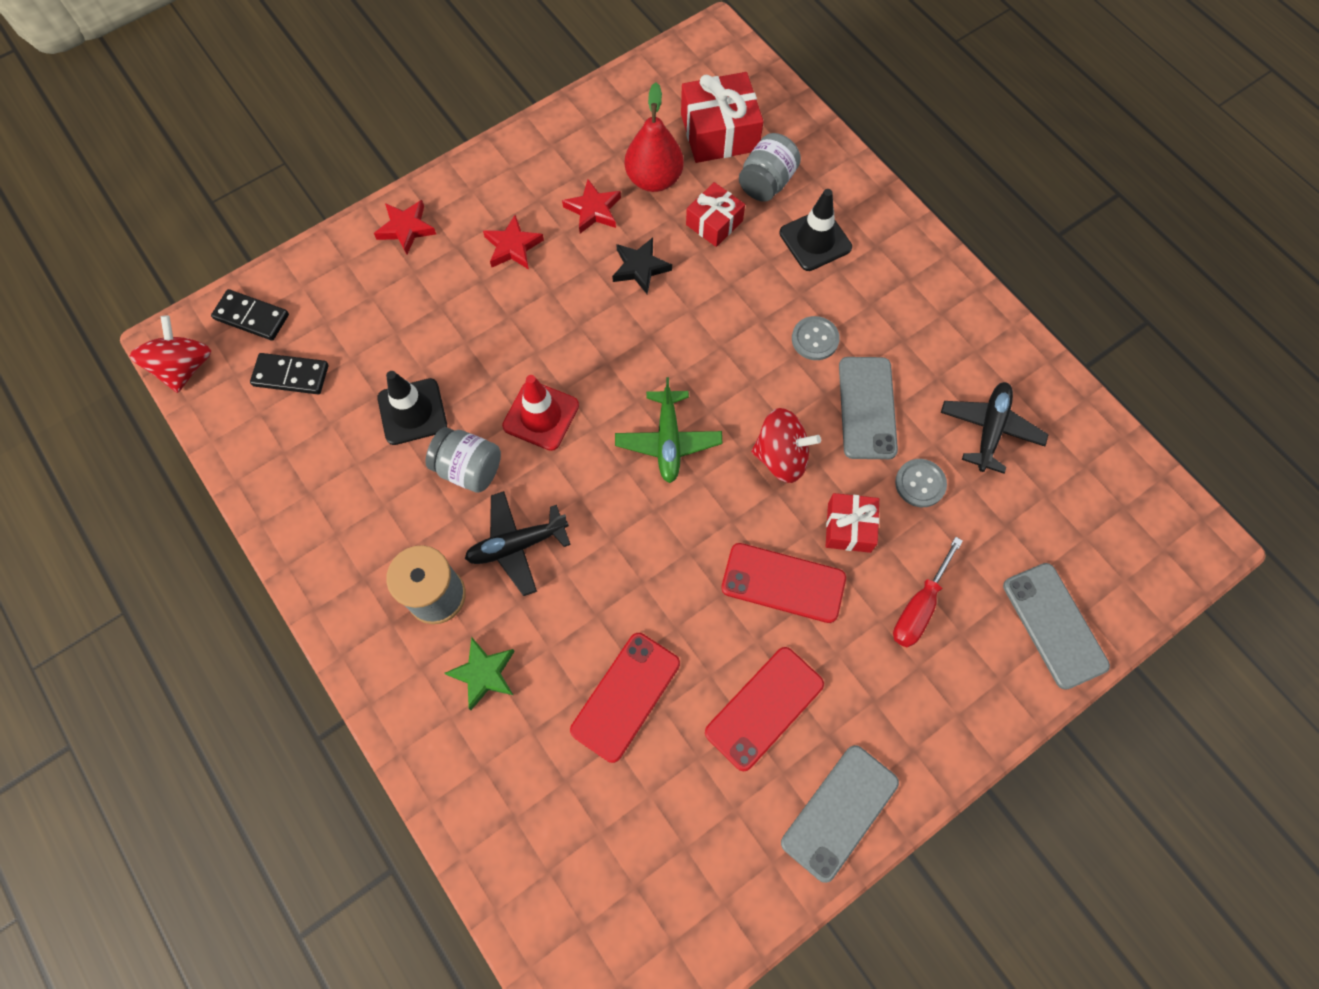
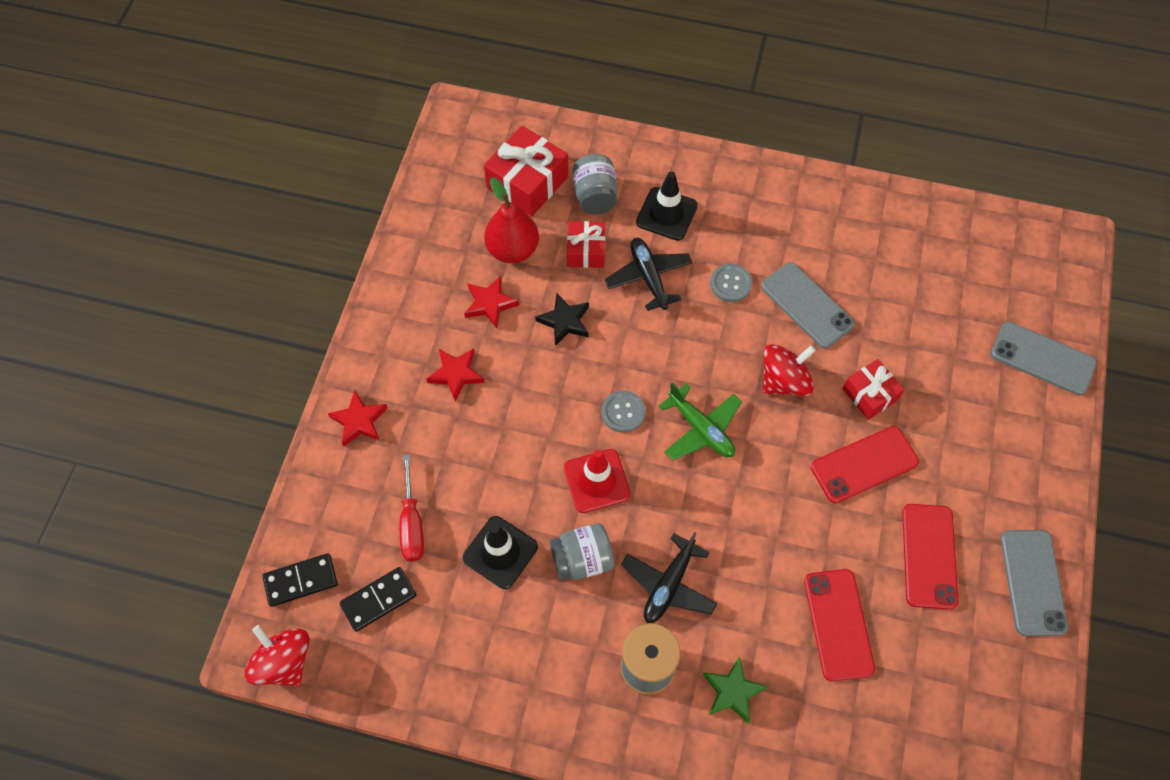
camera: 40 degrees left, 5 degrees down
red screwdriver [893,537,963,647] -> red screwdriver moved to [400,455,424,561]
grey button [895,459,947,507] -> grey button moved to [601,391,645,433]
black plane [941,382,1049,474] -> black plane moved to [605,238,693,311]

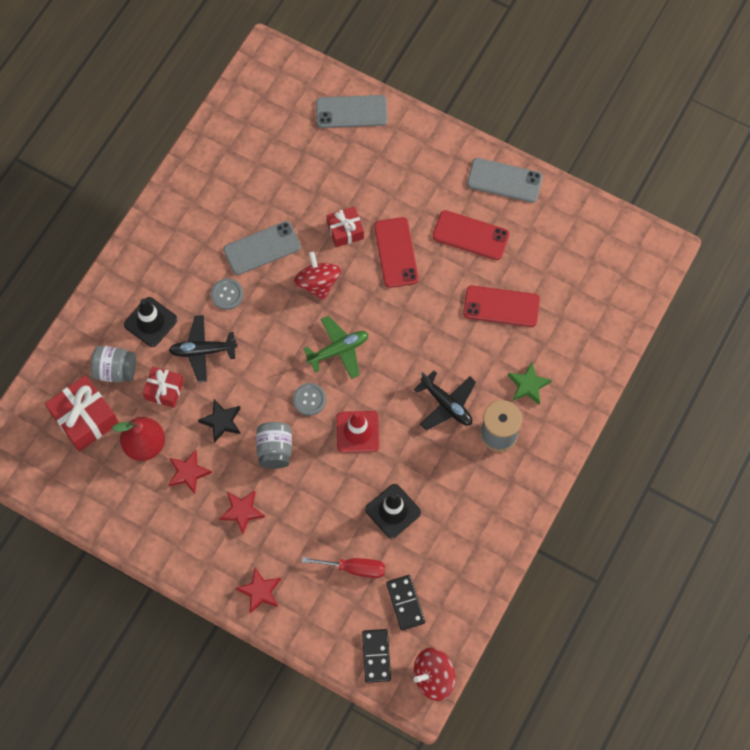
camera: 75 degrees left, 5 degrees up
grey jar [550,523,614,581] -> grey jar moved to [256,422,292,469]
grey phone [991,322,1097,395] -> grey phone turned 45 degrees clockwise [316,95,388,128]

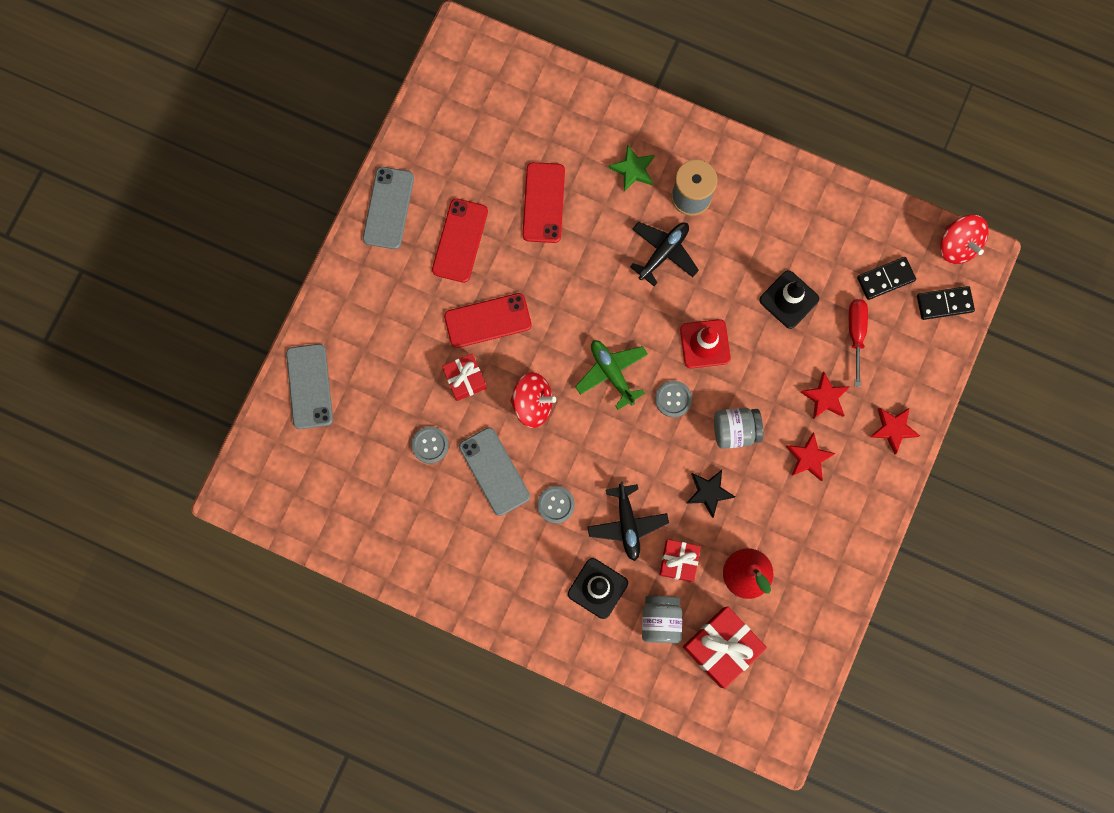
camera: 95 degrees left, 10 degrees up
red star [168,450,212,494] -> red star moved to [801,372,850,419]
red spinning top [294,251,341,300] -> red spinning top turned 150 degrees counterclockwise [510,372,556,428]
none -> grey button [411,426,449,464]

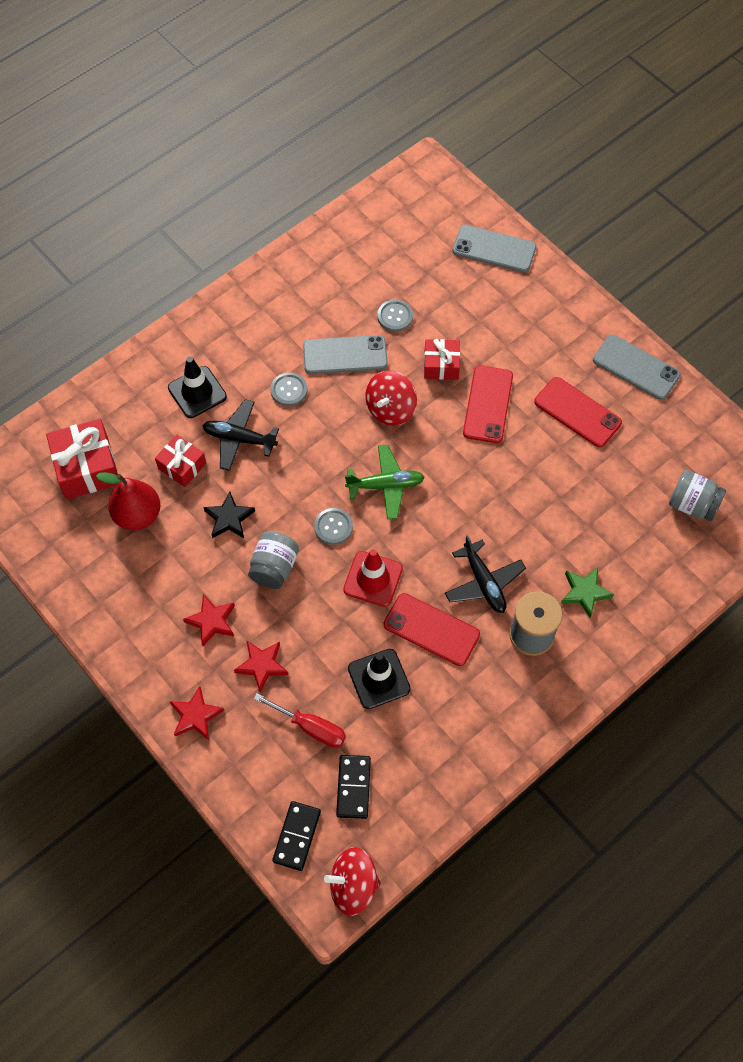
camera: 115 degrees right, 15 degrees down
red phone [522,162,565,243] -> red phone moved to [384,593,480,666]
grey jar [642,596,682,643] -> grey jar moved to [669,470,726,521]

